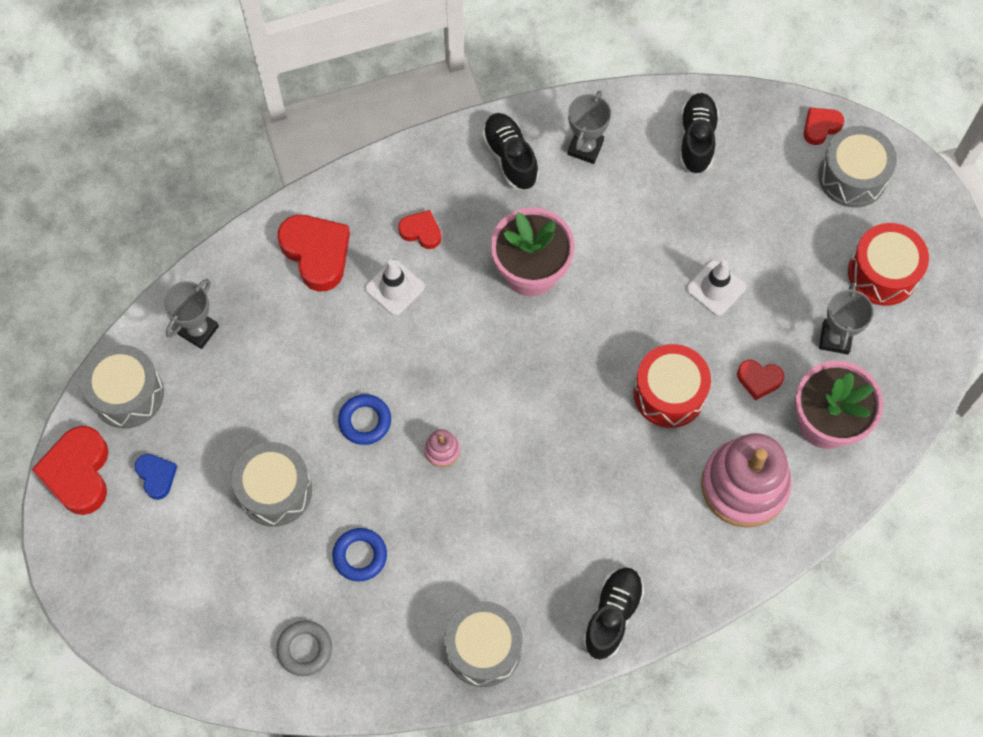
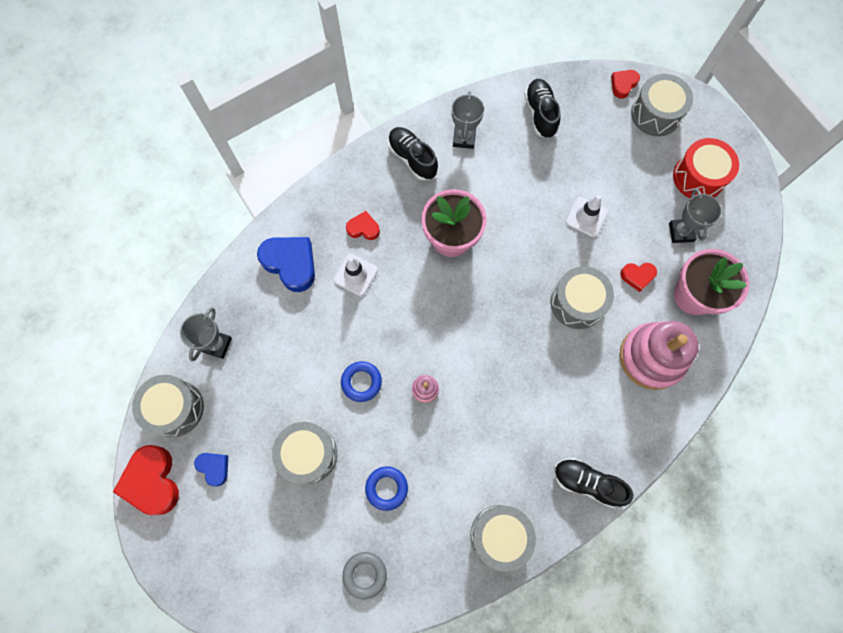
camera: 15 degrees left, 5 degrees up
red heart [277,215,350,291] -> blue heart [257,237,315,292]
black shoe [583,567,644,660] -> black shoe turned 75 degrees counterclockwise [554,458,633,508]
red drum [634,344,711,428] -> grey drum [550,266,614,329]

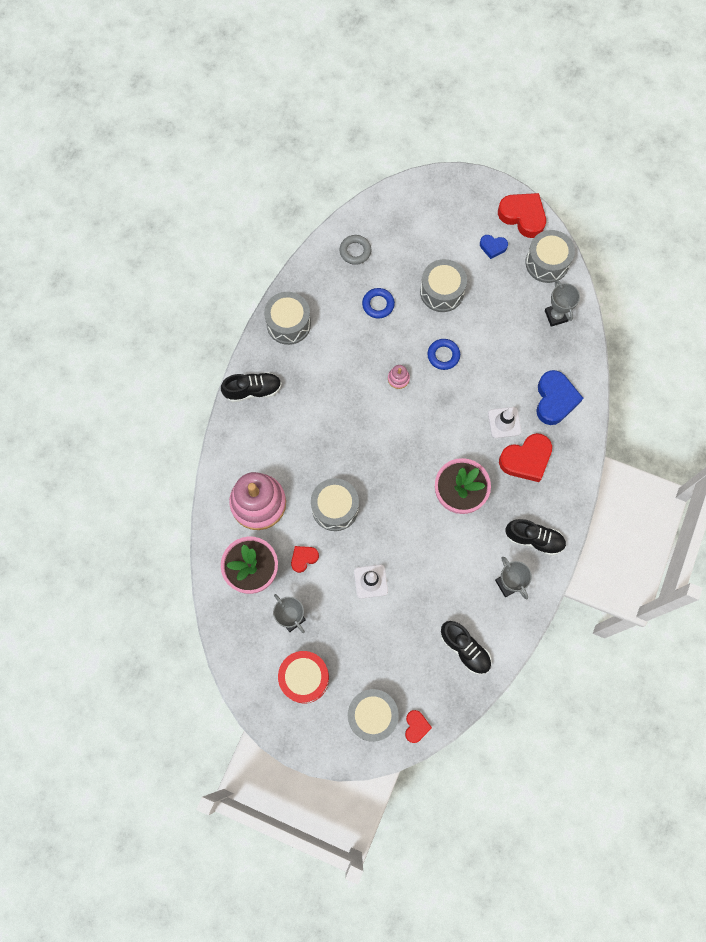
camera: 145 degrees right, 0 degrees up
blue heart [257,237,315,292] -> blue heart turned 90 degrees counterclockwise [536,370,583,425]
red heart [346,211,380,240] -> red heart [499,433,552,482], size x1.84

